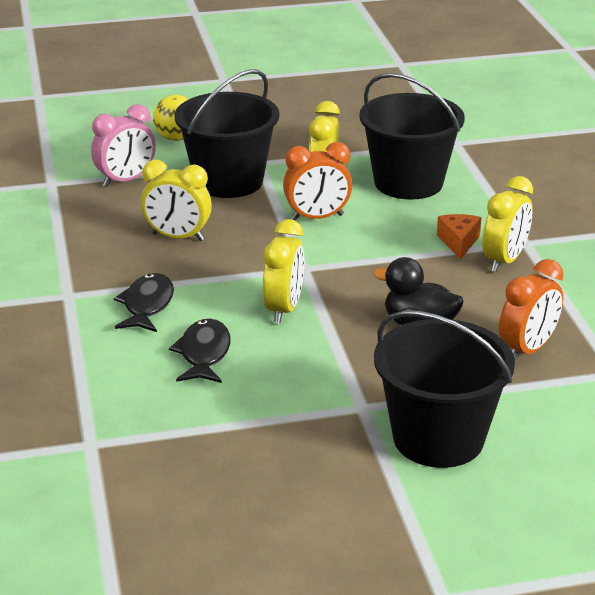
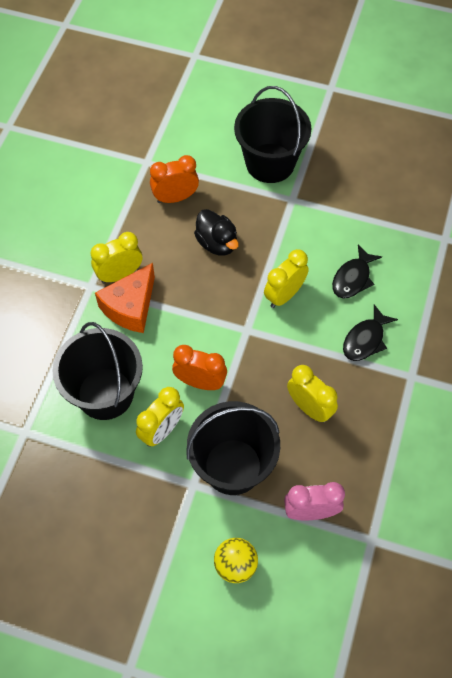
camera: 150 degrees left, 30 degrees up
orange cheese [437,214,481,259] -> orange cheese [95,263,155,333], size x1.75

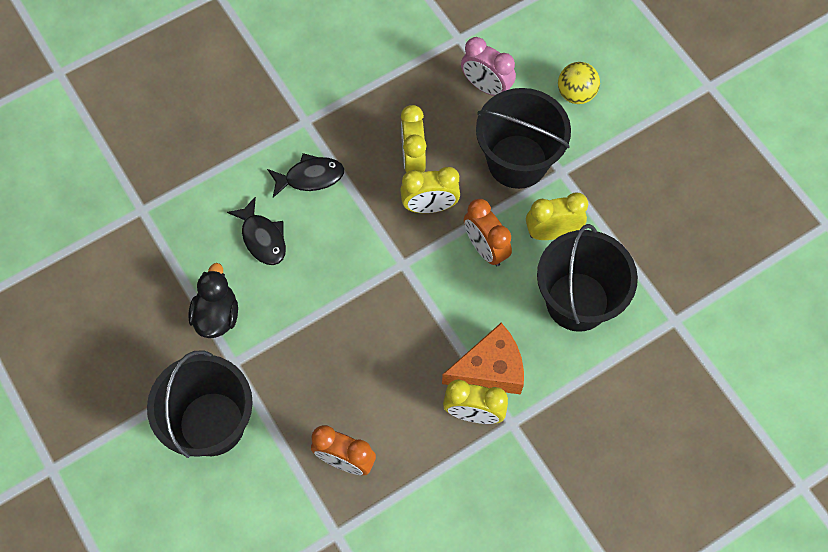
camera: 140 degrees left, 5 degrees up
black duck [194,209,239,256] -> black duck moved to [188,263,238,338]
yellow clock [264,249,309,308] -> yellow clock moved to [400,167,460,213]
black fish [332,244,382,299] -> black fish turned 75 degrees clockwise [227,197,286,265]

